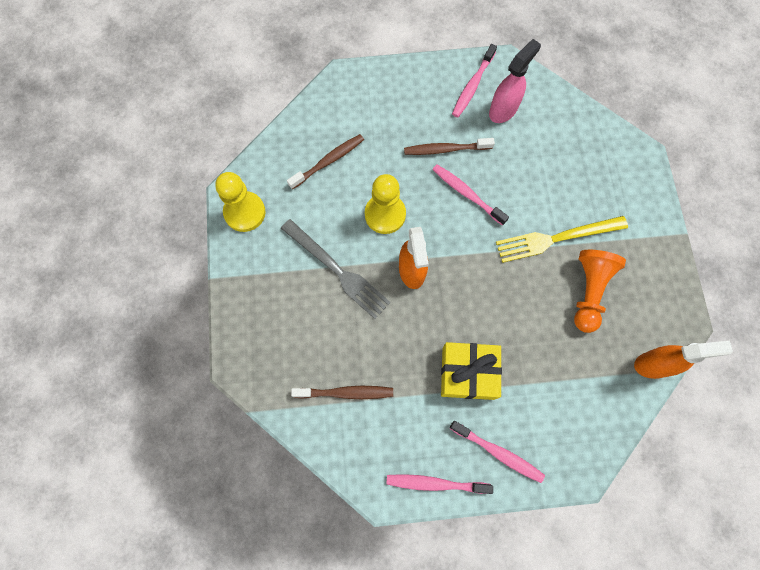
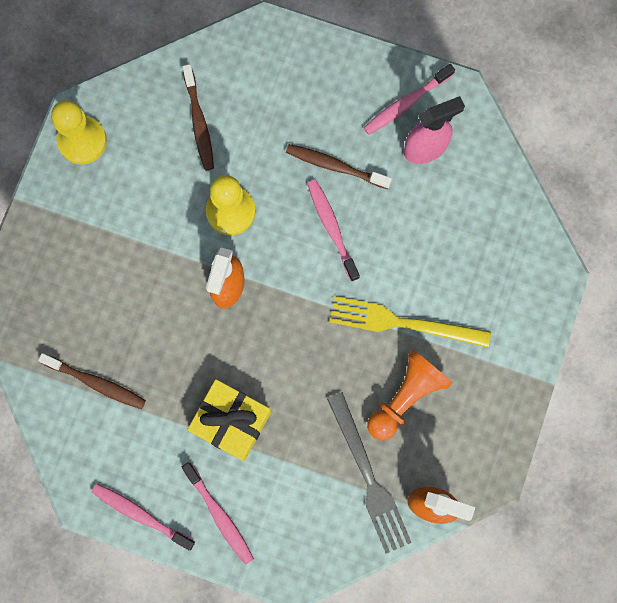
camera: 25 degrees right, 5 degrees up
grey fork [281,219,391,319] -> grey fork moved to [327,392,412,554]
brown toothbrush [287,134,364,190] -> brown toothbrush turned 90 degrees clockwise [182,64,214,170]

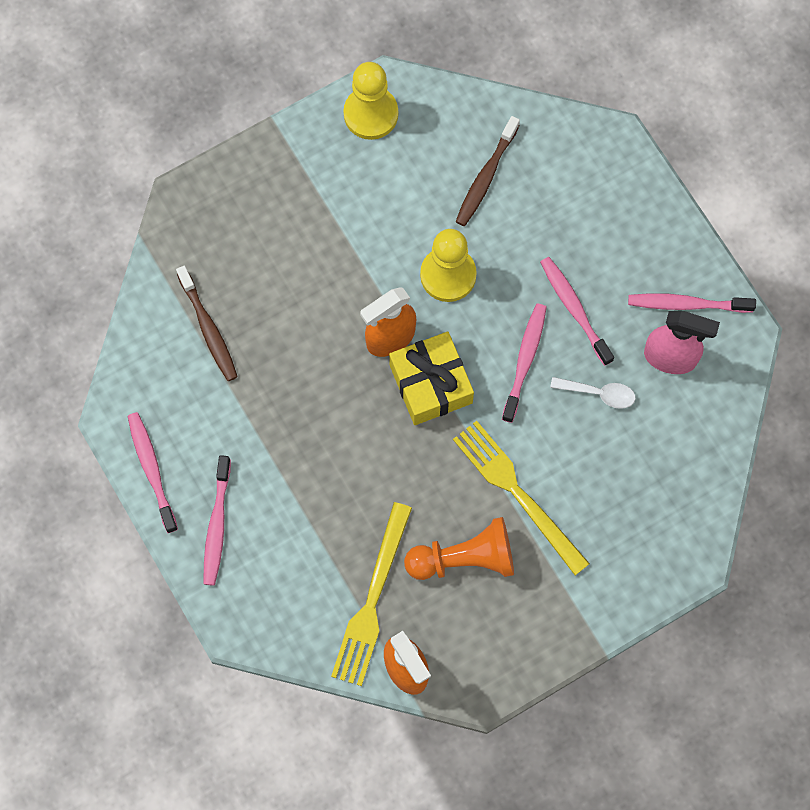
camera: 40 degrees right, 5 degrees down
yellow gift [187,379,271,461] -> yellow gift moved to [389,331,474,425]
brown toothbrush [286,144,392,189] -> pink toothbrush [540,257,614,366]
grey fork [327,392,412,554] -> yellow fork [331,502,412,686]
none -> white spoon [550,377,636,409]

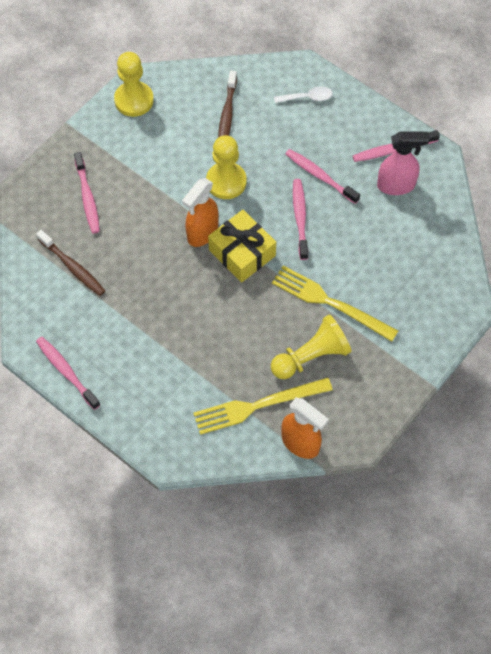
camera: 20 degrees left, 10 degrees down
pink toothbrush [204,455,231,586] -> pink toothbrush moved to [74,152,100,233]
yellow fork [331,502,412,686] -> yellow fork turned 75 degrees clockwise [193,378,333,435]
orange pawn [404,517,514,580] -> yellow pawn [271,315,352,379]
white spoon [550,377,636,409] -> white spoon moved to [274,86,332,103]

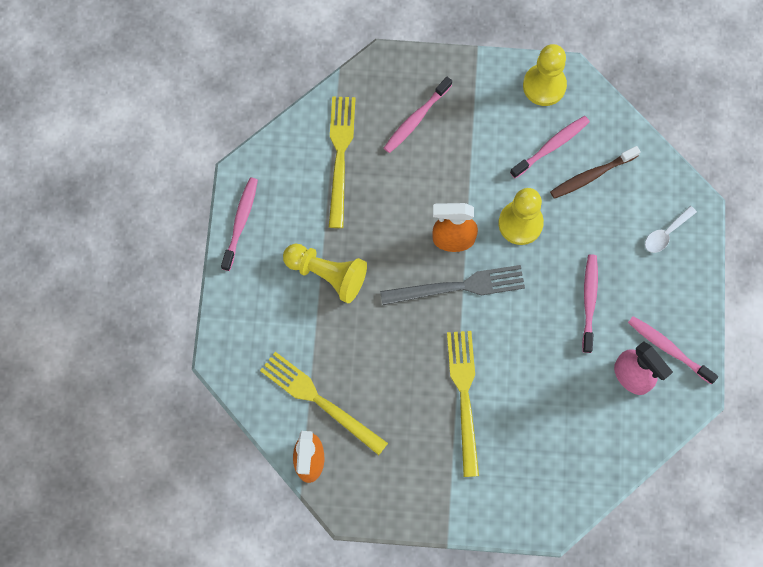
camera: 55 degrees right, 10 degrees up
brown toothbrush [36,230,105,296] -> yellow fork [329,96,356,228]
yellow gift [208,210,276,283] -> grey fork [380,265,525,305]
yellow pawn [271,315,352,379] -> yellow pawn moved to [283,244,367,303]
white spoon [274,86,332,103] -> white spoon turned 90 degrees clockwise [645,206,697,253]
pink toothbrush [293,179,308,260] -> pink toothbrush moved to [510,116,590,179]

